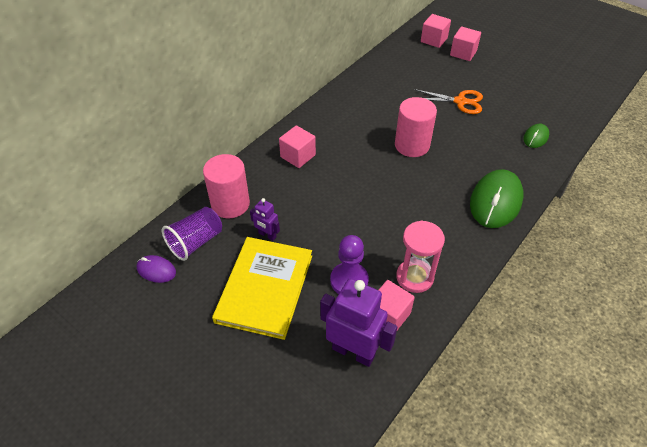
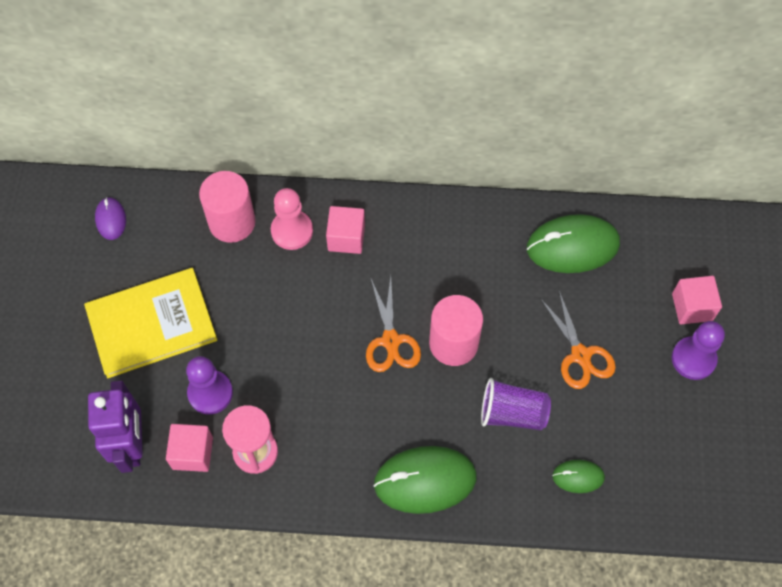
camera: 55 degrees right, 15 degrees up
purple cup [162,207,222,261] -> purple cup moved to [481,378,551,430]
purple robot [250,198,280,241] -> none
pink cube [421,14,451,48] -> none
none -> pink pawn [271,188,313,250]
none -> orange scissors [366,277,421,372]
none -> green mouse [527,214,620,273]
none -> purple pawn [672,321,725,380]

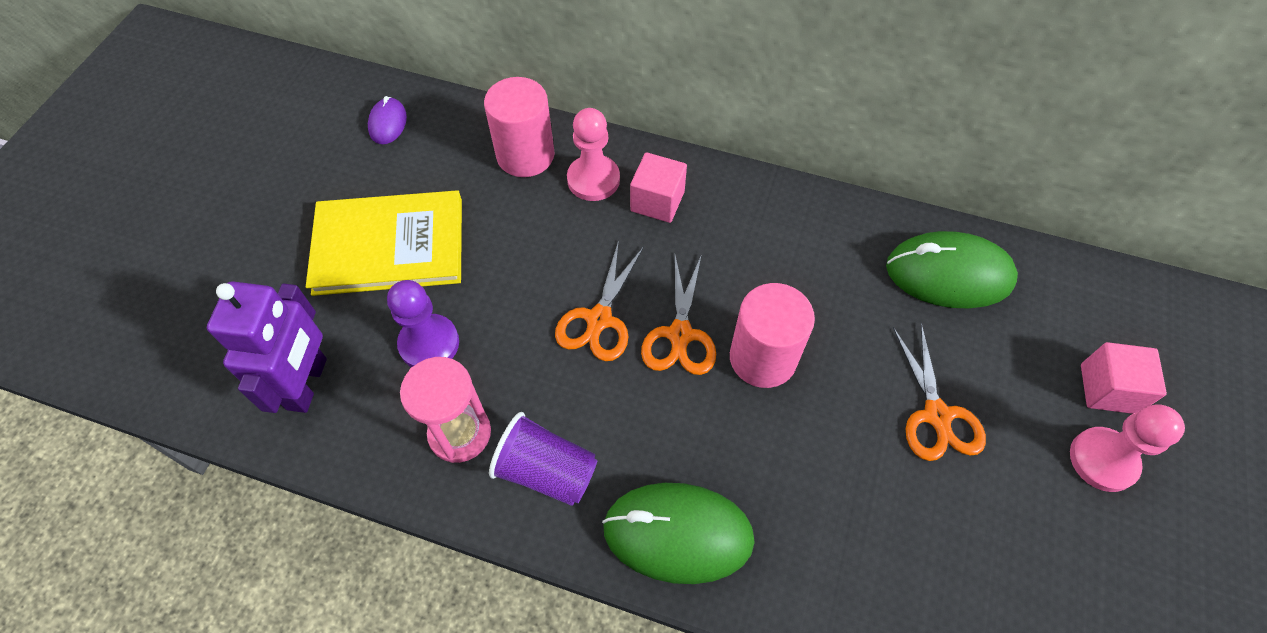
camera: 15 degrees right, 5 degrees down
pink cube [166,424,213,472] -> none
purple cup [481,378,551,430] -> purple cup moved to [489,412,597,506]
green mouse [552,460,605,493] -> none
purple pawn [672,321,725,380] -> pink pawn [1070,404,1185,492]
none -> orange scissors [555,240,644,361]

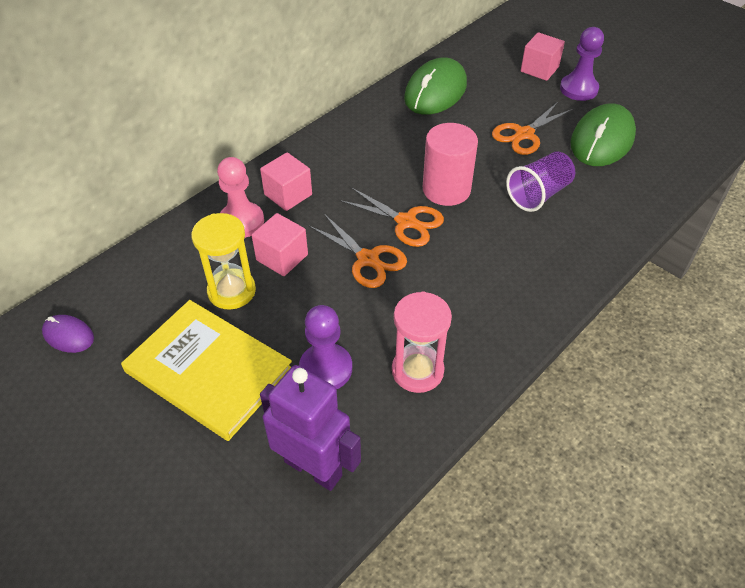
camera: 65 degrees left, 10 degrees down
yellow book [306,190,462,296] -> yellow book turned 75 degrees counterclockwise [121,300,292,441]
pink cylinder [484,77,554,177] -> none
purple cup [489,412,597,506] -> purple cup moved to [506,152,575,212]
green mouse [602,483,755,584] -> green mouse moved to [570,103,636,166]
orange scissors [893,323,986,461] -> orange scissors turned 120 degrees clockwise [492,102,573,155]
pink pawn [1070,404,1185,492] -> purple pawn [560,27,604,101]
none -> yellow hourglass [191,213,256,310]
none -> pink cube [252,213,308,276]

